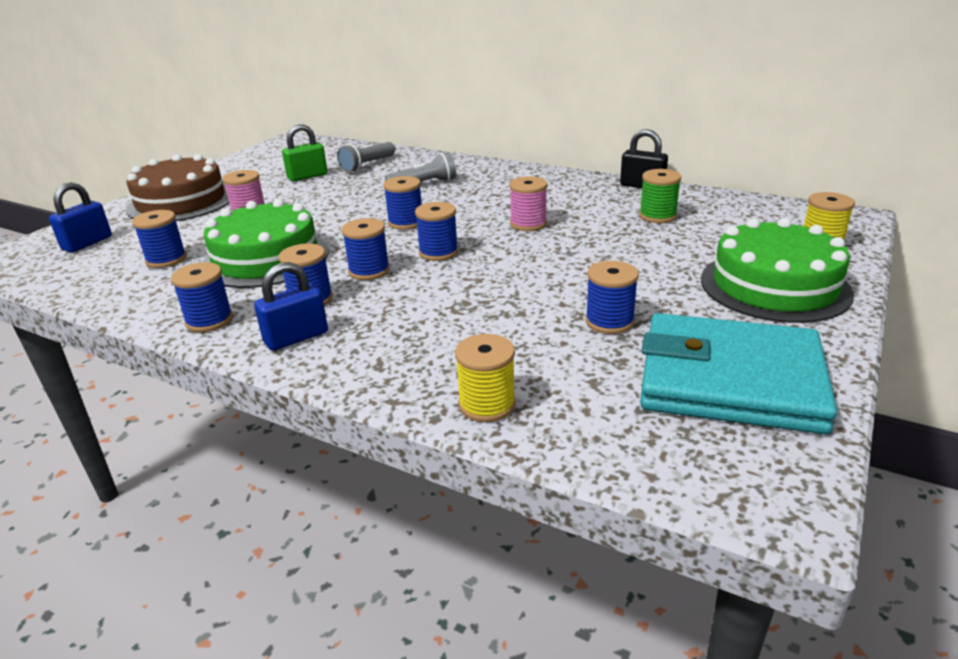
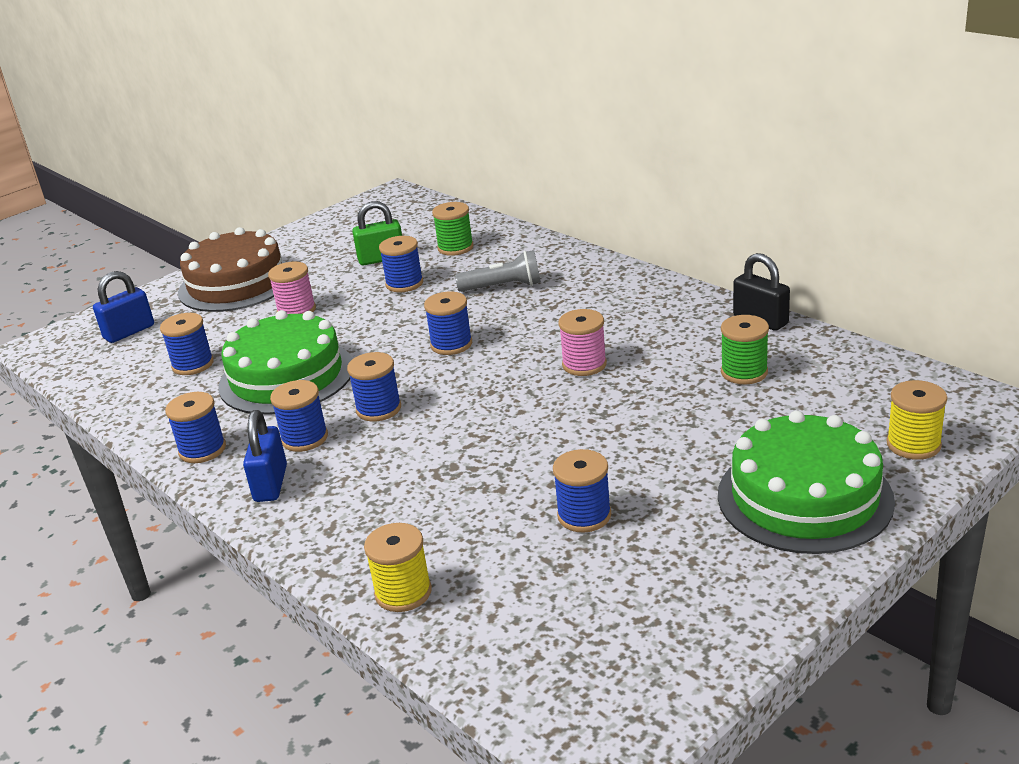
camera: 20 degrees right, 0 degrees up
blue padlock [254,262,328,351] -> blue padlock turned 75 degrees counterclockwise [243,410,287,502]
grey flashlight [337,142,395,172] -> green spool [432,202,474,256]
blue spool [415,202,458,261] -> blue spool moved to [379,236,423,292]
turquoise wallet [640,313,838,434] -> none

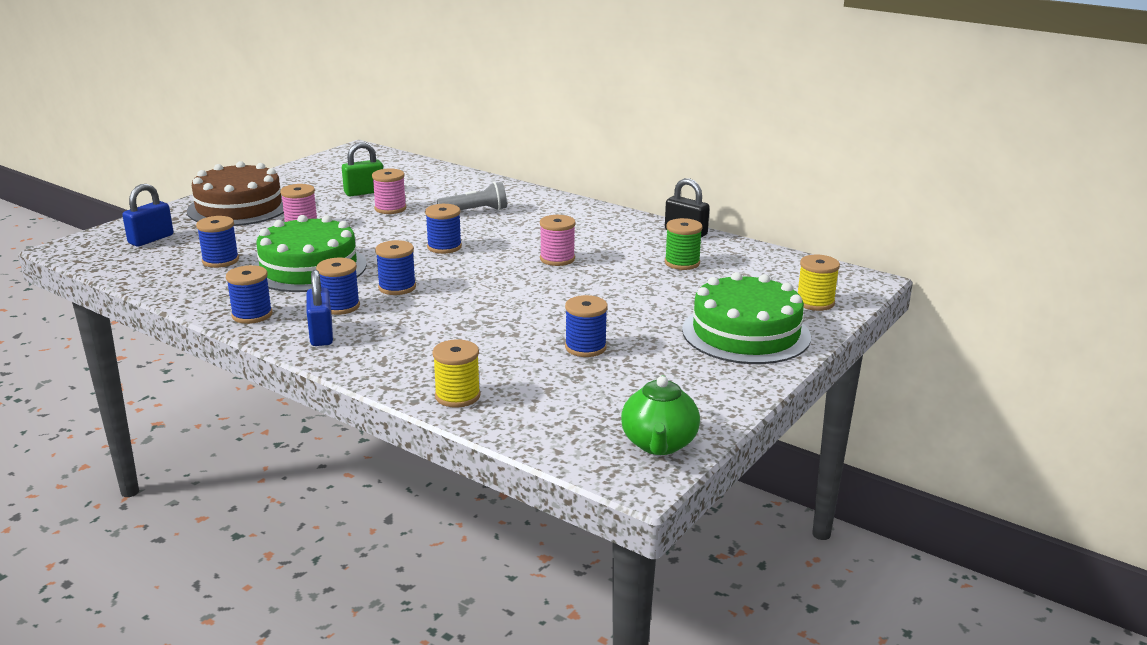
camera: 15 degrees left, 5 degrees down
blue spool [379,236,423,292] -> pink spool [372,169,407,214]
green spool [432,202,474,256] -> none
none -> green teapot [621,375,700,455]

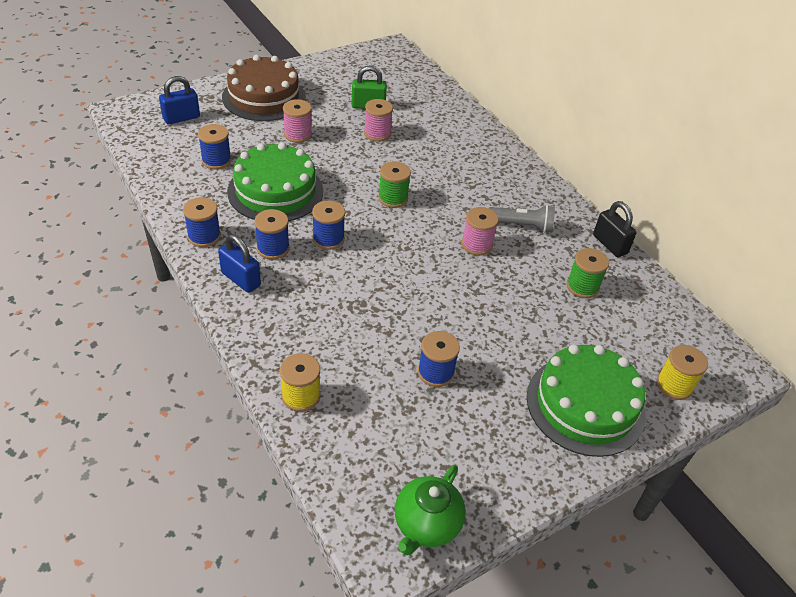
camera: 20 degrees right, 20 degrees up
blue padlock [307,270,333,346] -> blue padlock turned 60 degrees counterclockwise [218,234,261,293]
blue spool [425,204,462,254] -> green spool [378,161,411,208]
grey flashlight [437,182,507,210] -> grey flashlight moved to [489,205,555,233]

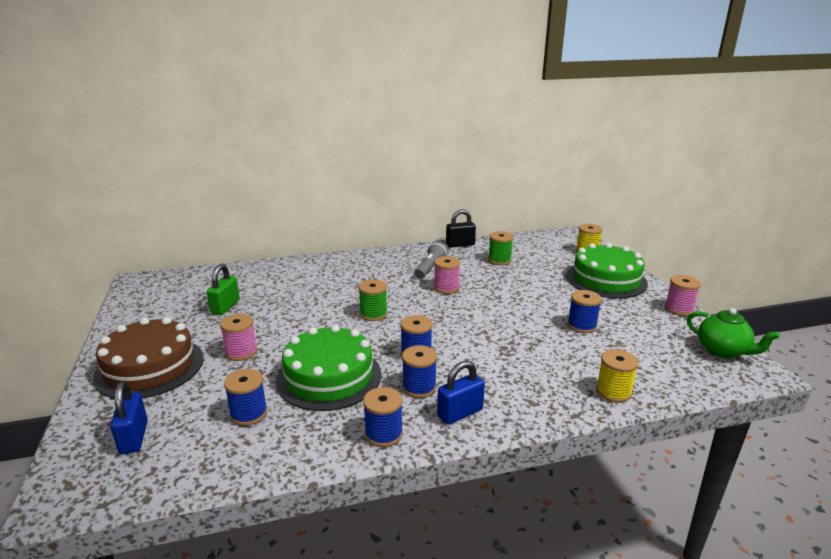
camera: 70 degrees left, 20 degrees down
pink spool [364,99,393,142] -> pink spool moved to [665,275,701,316]

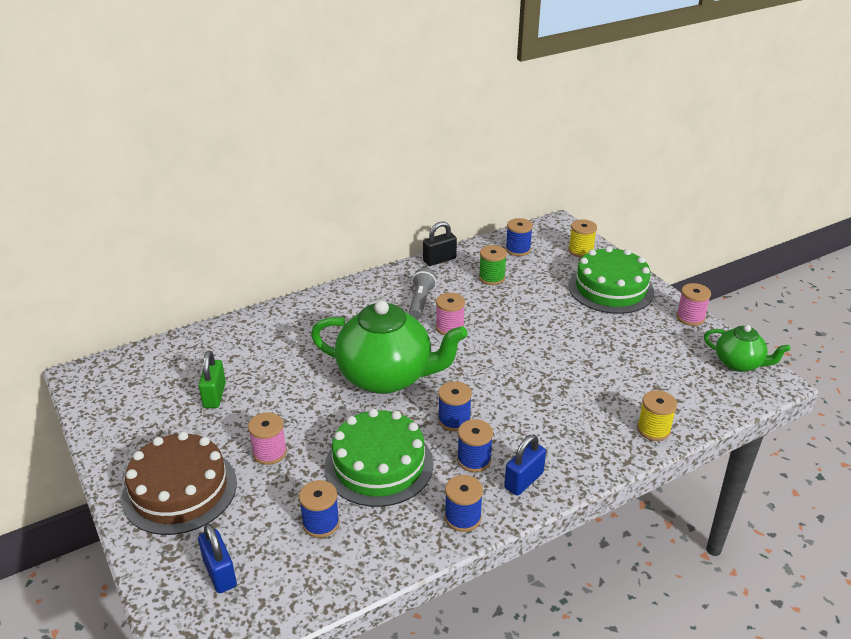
camera: 15 degrees left, 10 degrees up
green spool [359,279,388,321] -> green teapot [311,300,468,394]
blue spool [567,290,602,333] -> blue spool moved to [505,218,533,256]

